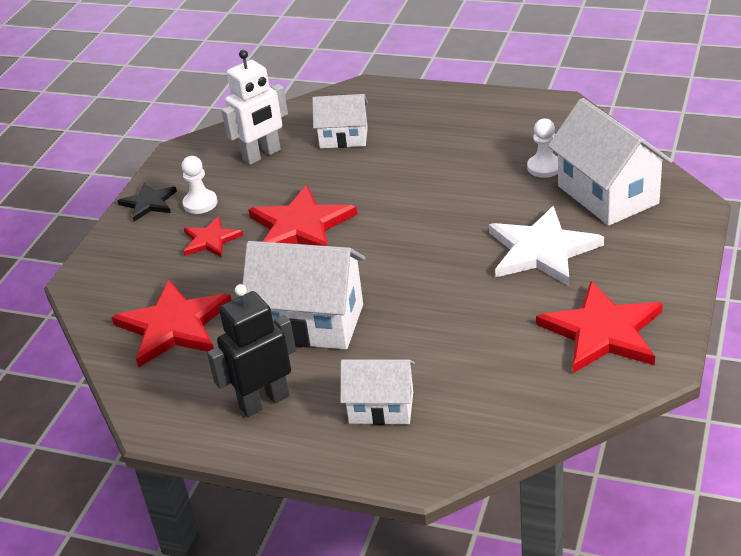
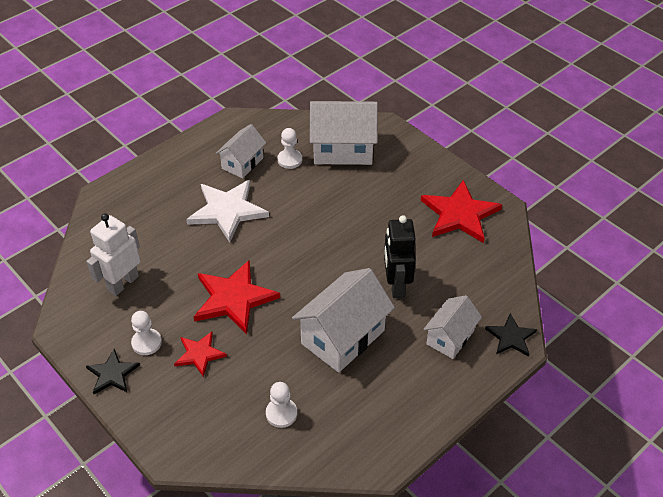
camera: 65 degrees left, 10 degrees up
red star [112,280,232,367] -> white pawn [266,382,297,428]
black robot [207,284,296,417] -> black robot moved to [384,215,416,298]
white robot [222,50,288,165] -> white robot turned 135 degrees counterclockwise [86,213,141,296]
white house [312,94,368,149] -> white house moved to [216,124,266,179]
white star [489,206,604,286] -> white star moved to [186,180,269,242]
none -> black star [485,313,537,357]

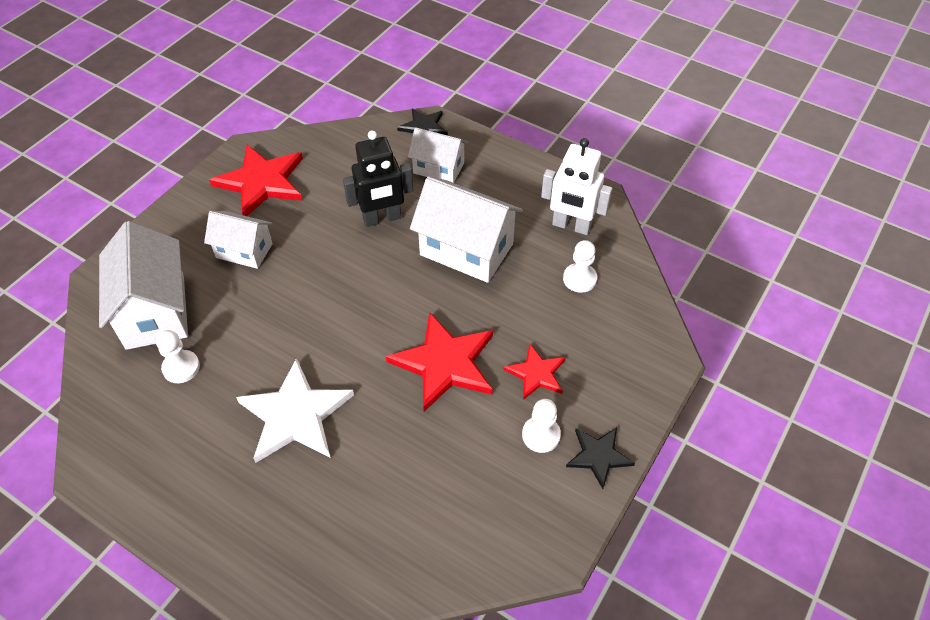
camera: 105 degrees left, 5 degrees up
white robot [86,213,141,296] -> white robot moved to [541,138,612,235]
white house [216,124,266,179] -> white house moved to [204,211,273,269]

